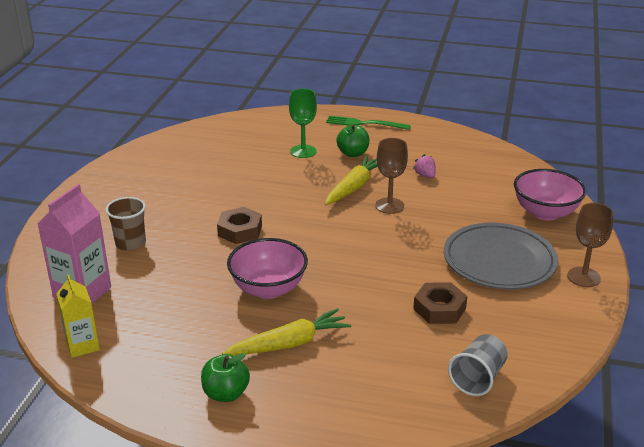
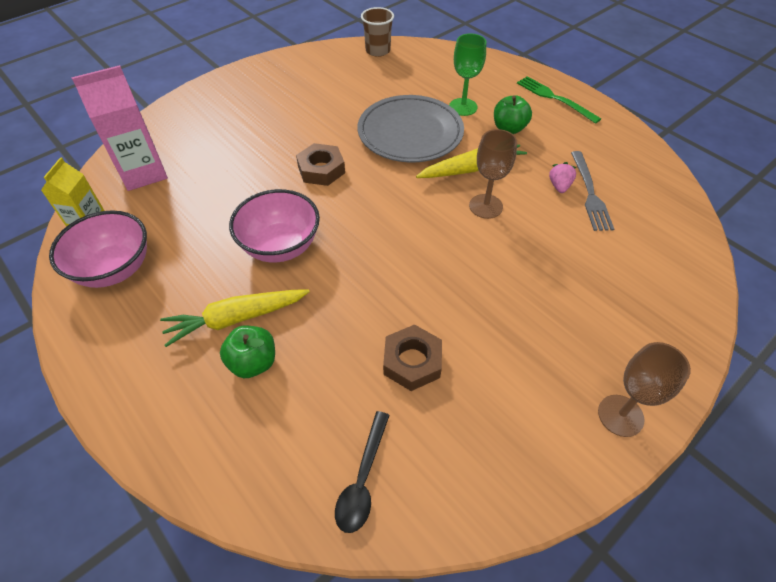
camera: 35 degrees right, 20 degrees up
brown cup [105,197,146,251] -> brown cup moved to [361,7,394,57]
green apple [201,353,250,402] -> green apple moved to [220,325,275,378]
yellow carrot [222,308,351,356] -> yellow carrot turned 150 degrees clockwise [160,289,310,347]
grey plate [444,223,558,289] -> grey plate moved to [358,95,464,162]
grey cup [448,334,508,396] -> black spoon [335,411,390,533]
pink bowl [514,169,586,221] -> pink bowl moved to [49,210,147,288]
none -> grey fork [571,151,614,231]

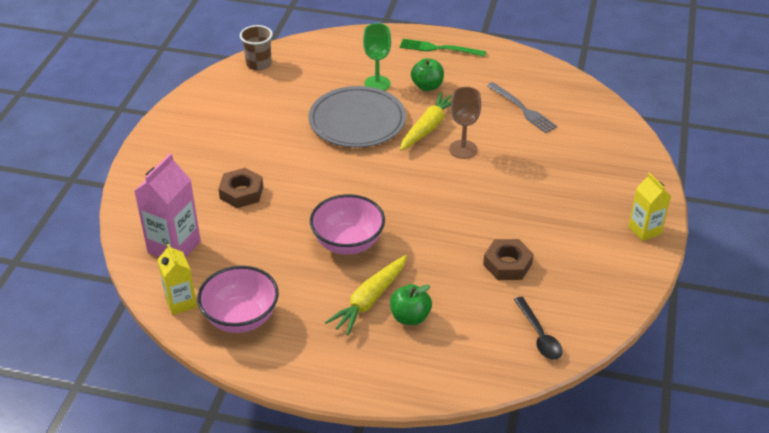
camera: 35 degrees left, 10 degrees down
brown nut [296,143,345,186] -> brown nut moved to [218,168,263,208]
pink strawberry [549,162,577,193] -> none
brown goblet [598,342,691,437] -> yellow carton [628,172,671,241]

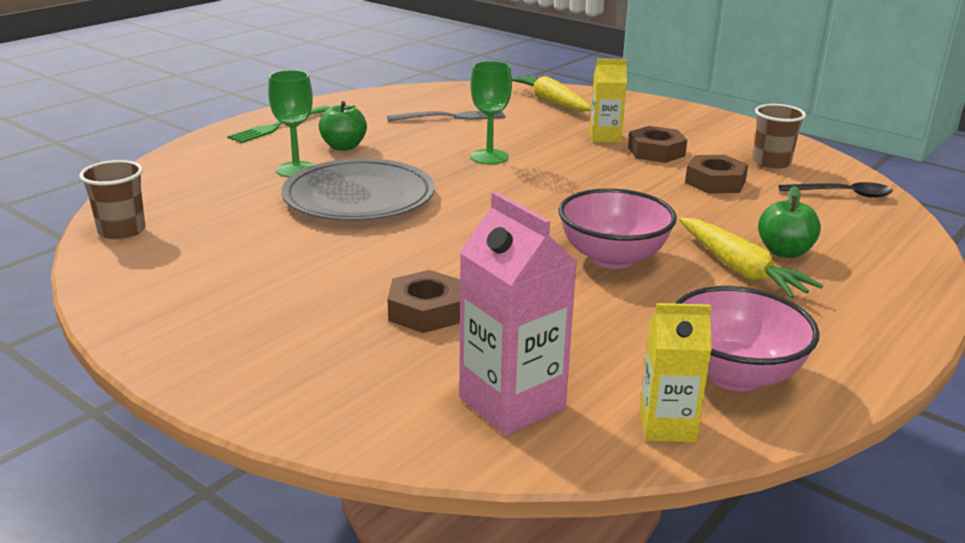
camera: 65 degrees left, 15 degrees down
yellow carrot [400,92,452,151] -> yellow carrot moved to [512,74,592,111]
brown goblet [449,87,481,159] -> green goblet [471,61,512,164]
yellow carton [628,172,671,241] -> yellow carton moved to [590,59,627,143]
none -> brown nut [628,126,687,163]
none -> brown cup [753,104,806,169]

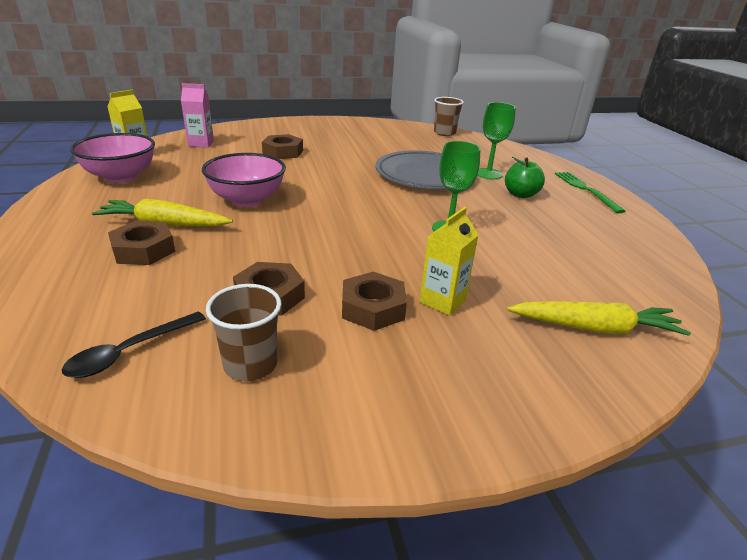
camera: 125 degrees right, 5 degrees up
grey fork [387,111,505,121] -> none
pink carton [459,192,578,436] -> pink carton [181,83,214,148], size x0.63
green apple [758,186,821,258] -> brown nut [108,221,175,265]

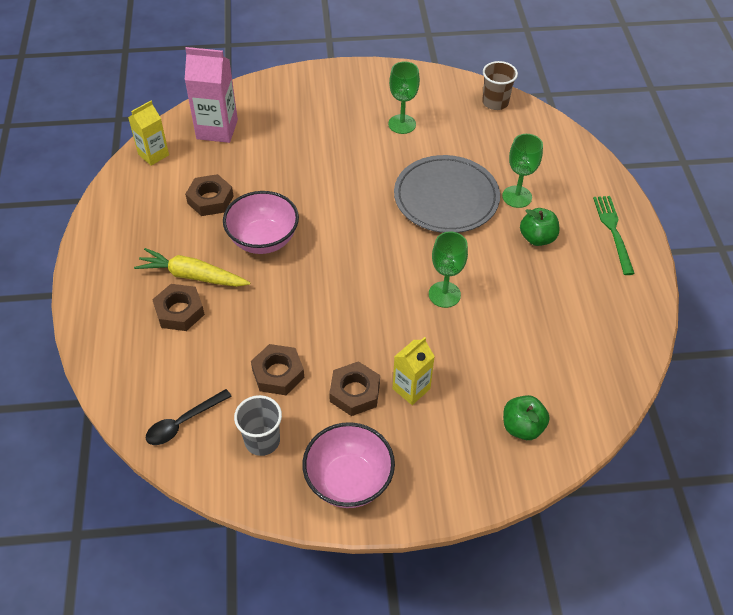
camera: 10 degrees right, 20 degrees up
pink bowl [70,133,155,183] -> pink bowl moved to [302,422,395,508]
pink carton [181,83,214,148] -> pink carton [185,47,238,143], size x1.58
brown cup [206,284,282,381] -> grey cup [234,395,282,456]
brown nut [262,134,303,159] -> brown nut moved to [185,174,234,216]
yellow carrot [507,301,691,336] -> green apple [503,395,550,440]
none -> green goblet [388,61,420,134]

